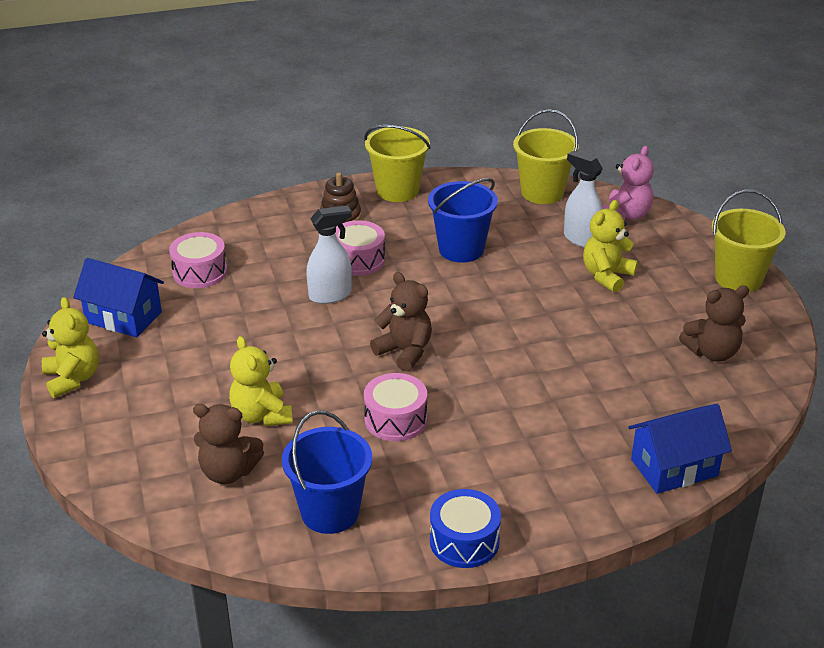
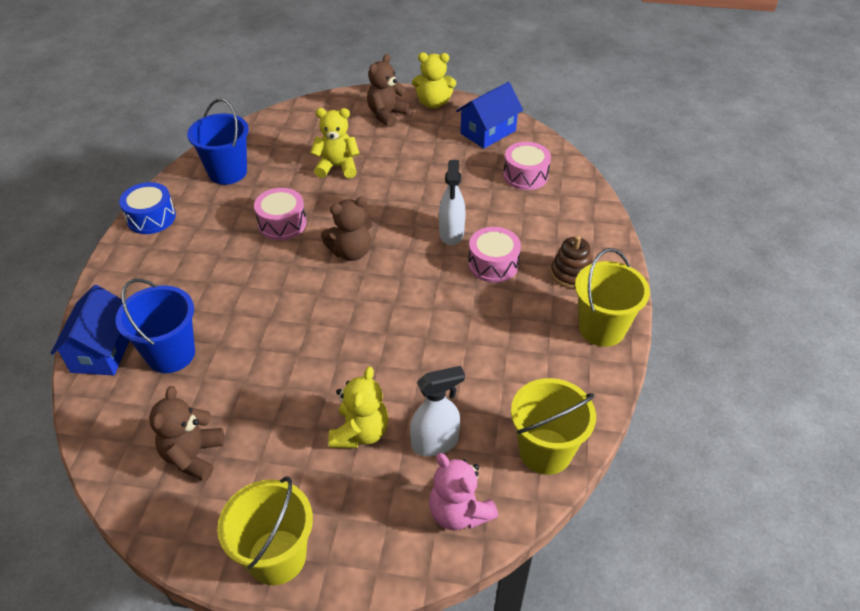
camera: 115 degrees right, 10 degrees up
brown teddy bear [193,404,264,484] -> brown teddy bear moved to [367,54,411,128]
blue bucket [428,178,498,263] -> blue bucket moved to [116,279,195,373]
yellow teddy bear [583,200,638,293] -> yellow teddy bear turned 45 degrees clockwise [328,367,389,448]

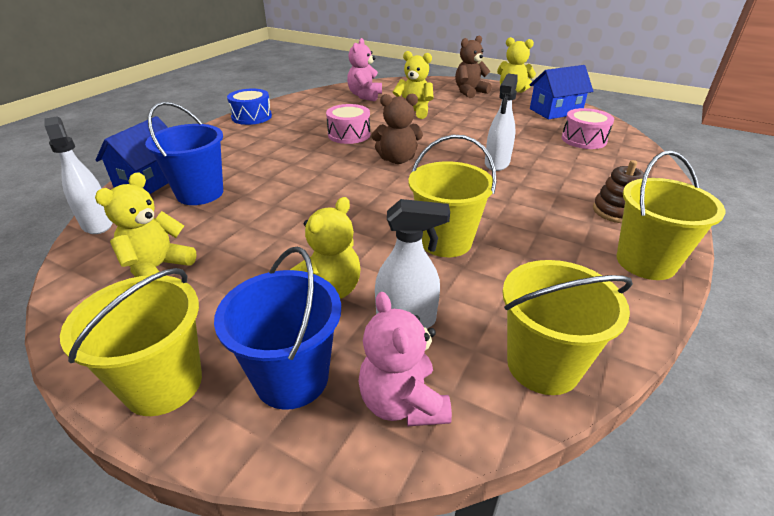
camera: 20 degrees right, 10 degrees down
brown teddy bear [149,386,224,482] -> yellow teddy bear [95,172,197,277]
blue bucket [187,99,249,185] -> blue bucket moved to [214,247,341,410]
pink drum [468,227,521,283] -> none
none -> white spray bottle [45,116,113,234]
none -> pink teddy bear [347,38,382,101]
none -> yellow bucket [408,135,497,257]

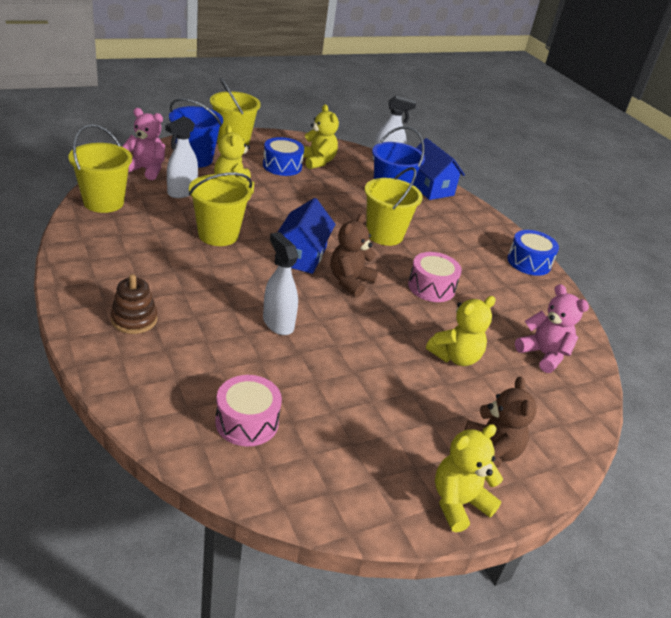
camera: 120 degrees right, 0 degrees up
blue house [530,65,593,119] -> blue house moved to [278,198,336,274]
yellow bucket [617,151,725,280] -> yellow bucket moved to [364,167,423,246]
none -> blue drum [263,137,304,176]

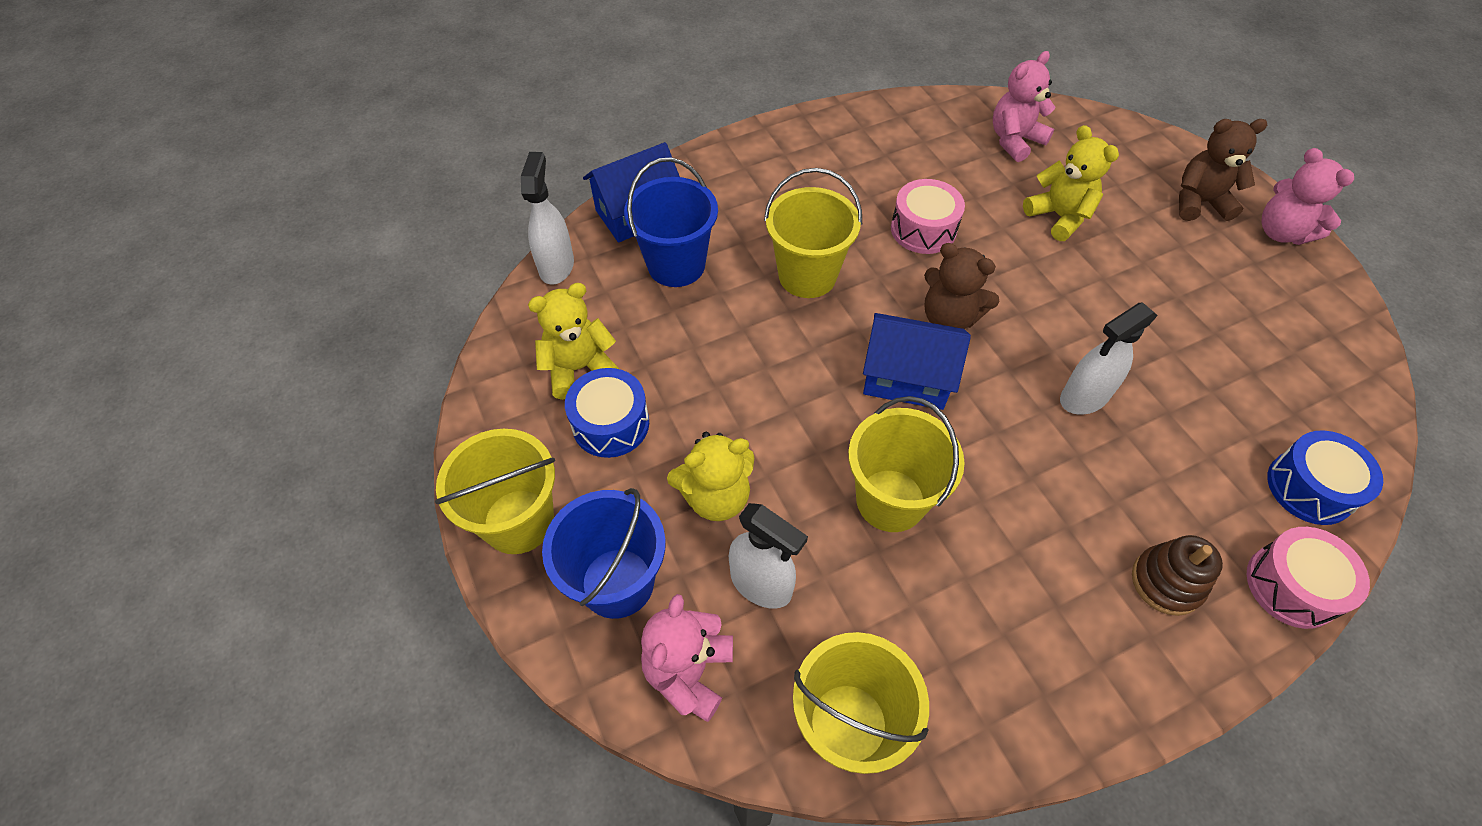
camera: 85 degrees left, 20 degrees up
pink drum [215,375,282,447] -> pink drum moved to [1247,527,1370,629]
yellow teddy bear [435,424,503,532] -> pink teddy bear [1261,148,1354,245]
blue drum [507,230,559,276] -> blue drum moved to [1267,430,1383,525]

